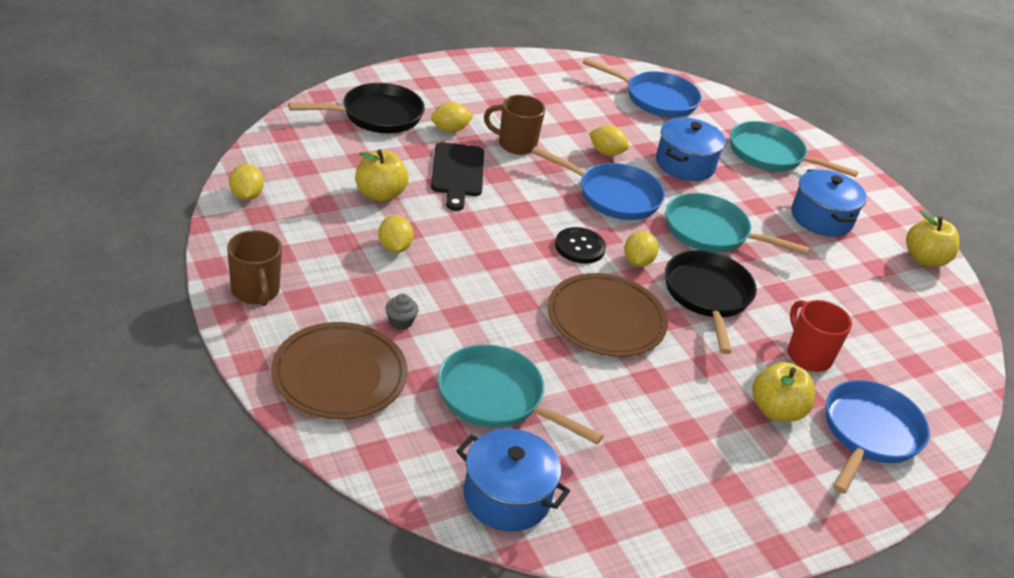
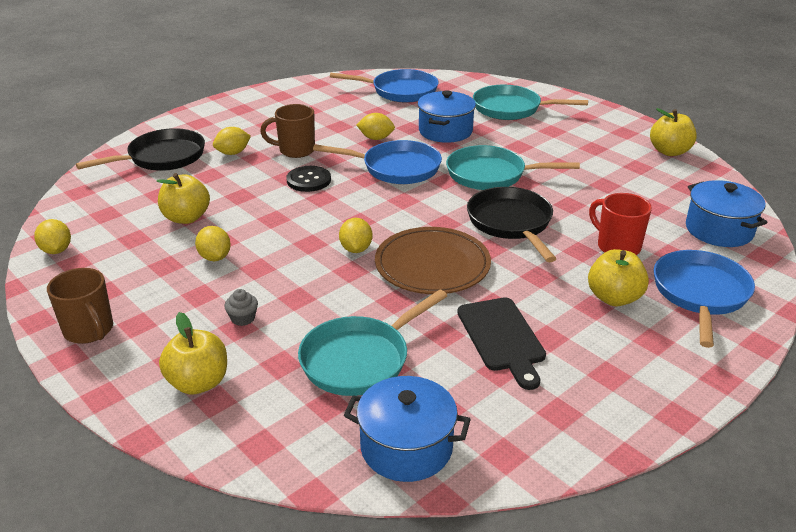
camera: 10 degrees left, 5 degrees down
brown plate [271,322,408,419] -> yellow apple [159,312,227,395]
black cutting board [431,142,484,211] -> black cutting board moved to [457,297,546,390]
turquoise pan [438,344,603,444] -> turquoise pan turned 60 degrees counterclockwise [298,290,447,396]
black button [555,227,606,264] -> black button moved to [286,166,331,192]
yellow lemon [624,231,658,267] -> yellow lemon moved to [339,218,373,253]
blue pot [791,170,867,237] -> blue pot moved to [686,180,767,247]

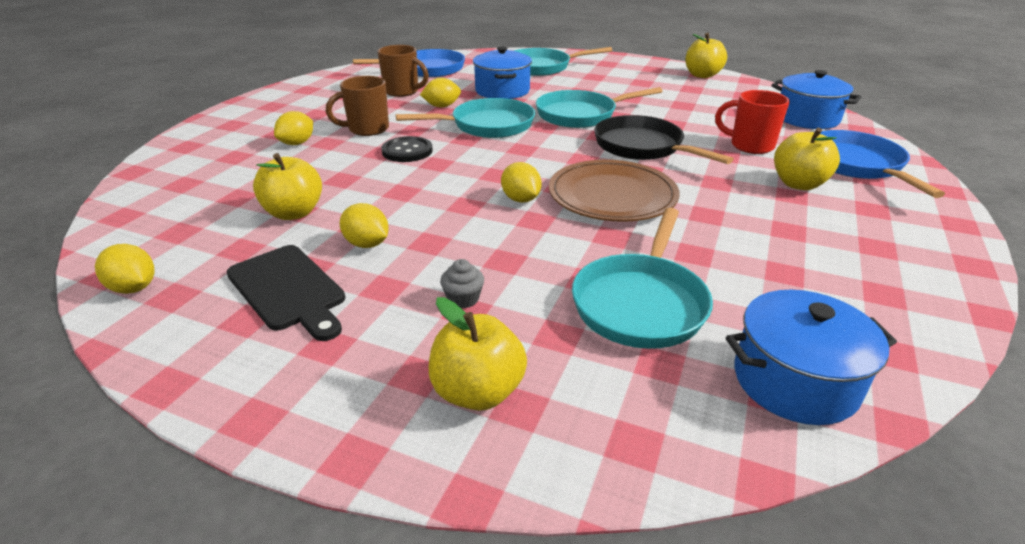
camera: 25 degrees left, 0 degrees up
brown mug [47,268,113,344] -> brown mug moved to [377,45,429,97]
black pan [76,128,205,171] -> none
blue pan [313,140,442,184] -> turquoise pan [396,98,535,138]
black cutting board [457,297,546,390] -> black cutting board moved to [226,245,345,341]

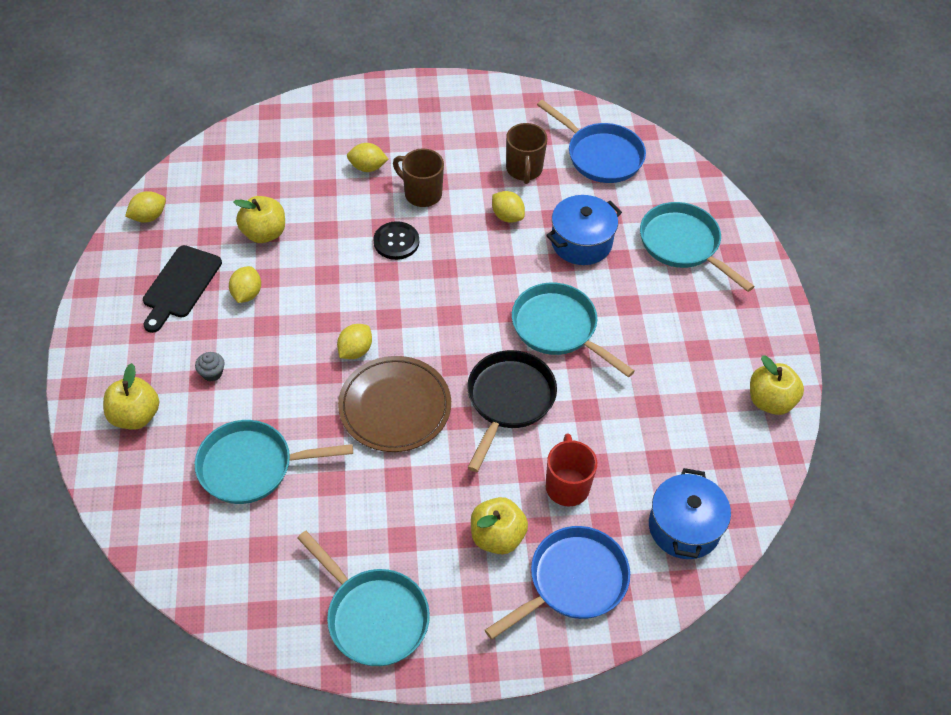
camera: 60 degrees right, 20 degrees up
yellow lemon [95,244,155,294] -> yellow lemon turned 45 degrees clockwise [125,191,166,223]
turquoise pan [396,98,535,138] -> turquoise pan moved to [297,531,430,666]
blue pot [726,290,897,425] -> none

